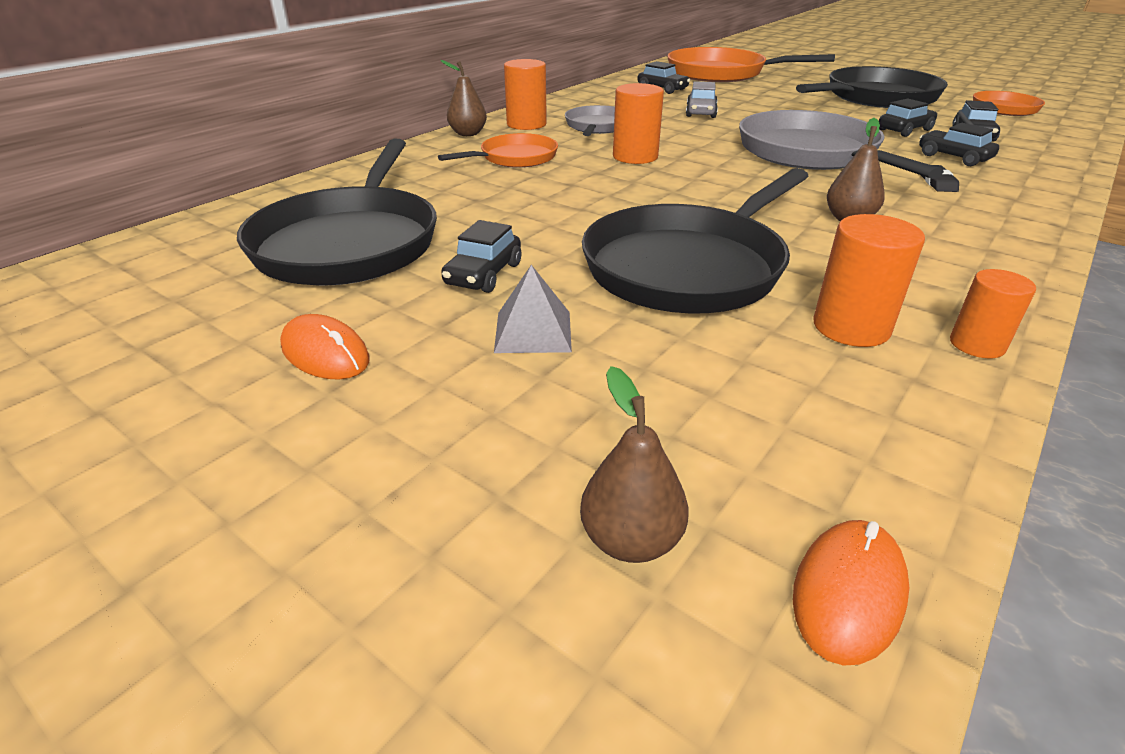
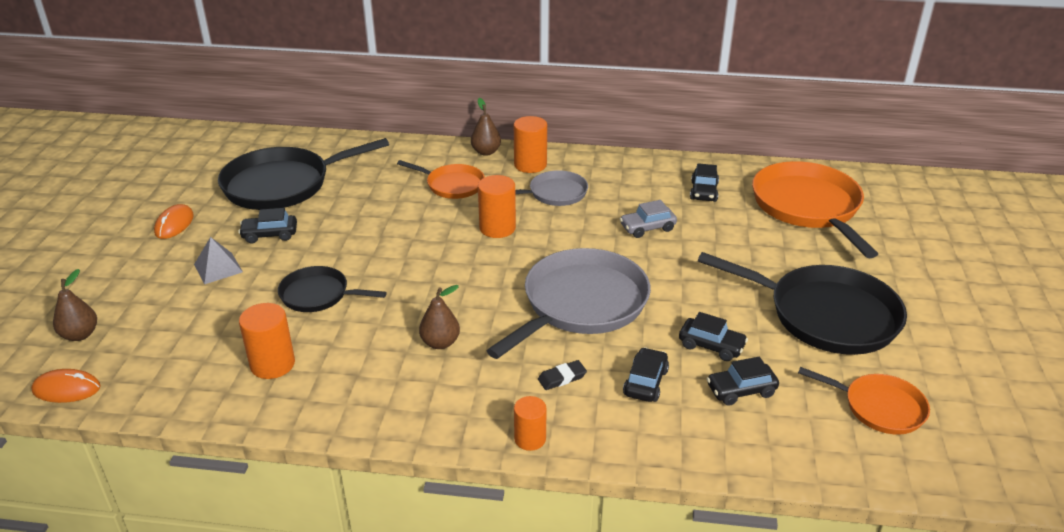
camera: 60 degrees right, 0 degrees up
black pan [582,168,809,313] -> black pan [278,266,387,312], size x0.55
orange cylinder [950,269,1036,358] -> orange cylinder moved to [514,396,547,451]

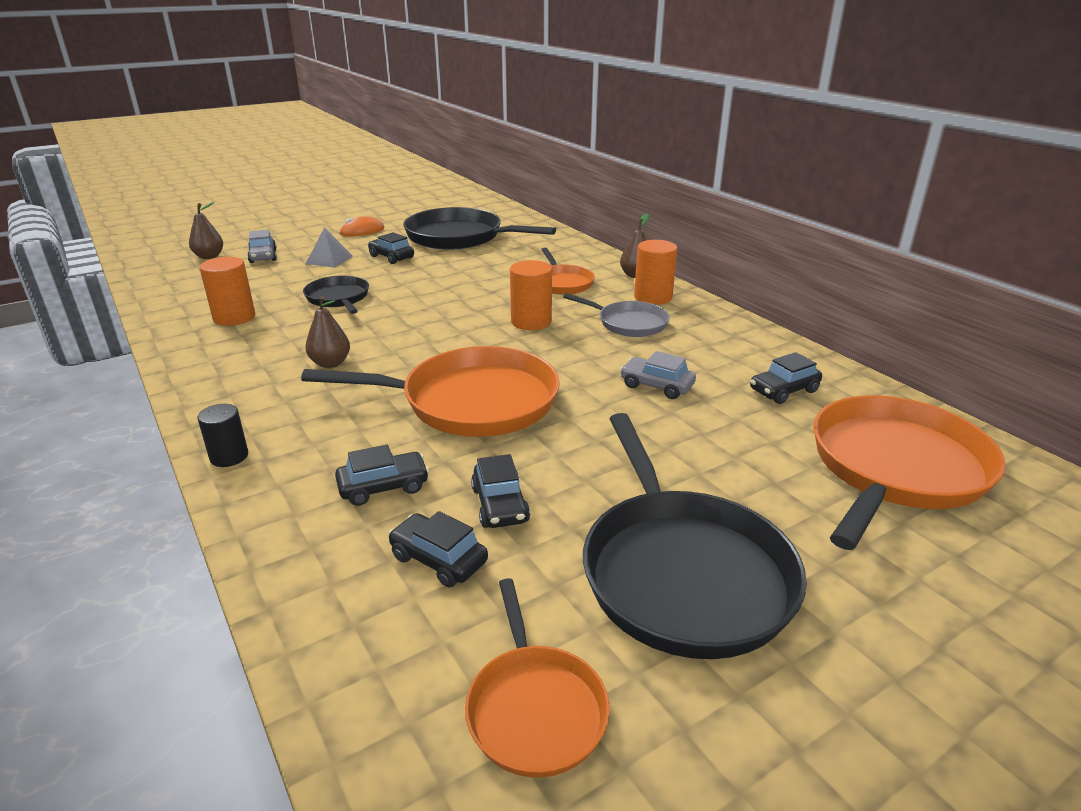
camera: 50 degrees right, 5 degrees down
orange mouse [31,369,101,403] -> none
grey pan [487,248,651,359] -> orange pan [301,346,560,437]
orange cylinder [514,396,547,451] -> black cylinder [198,404,248,467]
black eraser [538,360,587,390] -> none
none -> grey car [247,230,277,263]

